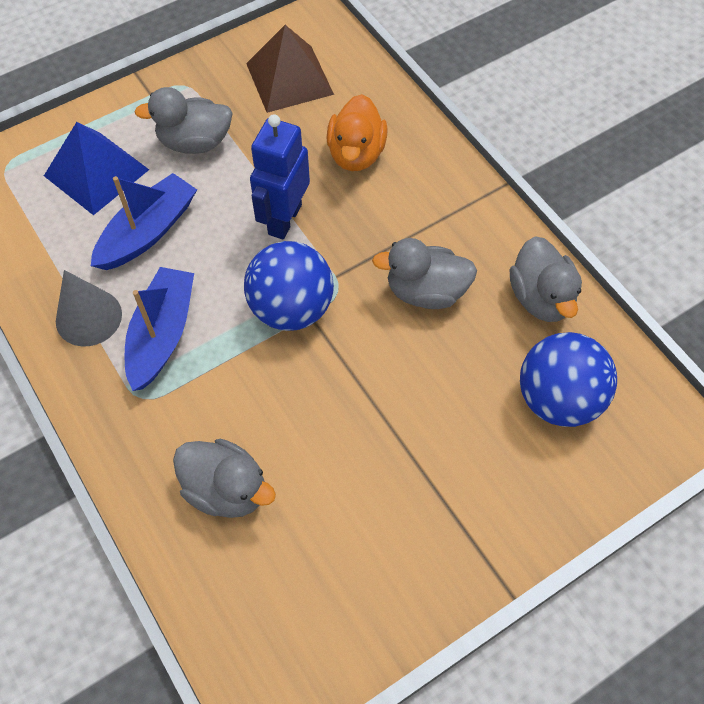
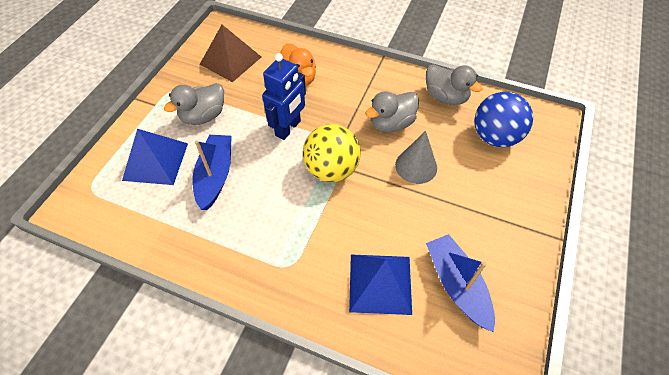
camera: 35 degrees left, 5 degrees down
grey cone [56,270,122,346] -> grey cone moved to [395,131,437,184]
blue boat [125,267,194,391] -> blue boat moved to [426,234,495,332]
grey duck [173,439,276,518] -> blue pyramid [349,254,412,315]
blue ball [244,241,334,331] -> yellow ball [303,124,361,182]
blue robot [250,114,310,239] -> blue robot turned 135 degrees counterclockwise [262,53,306,140]

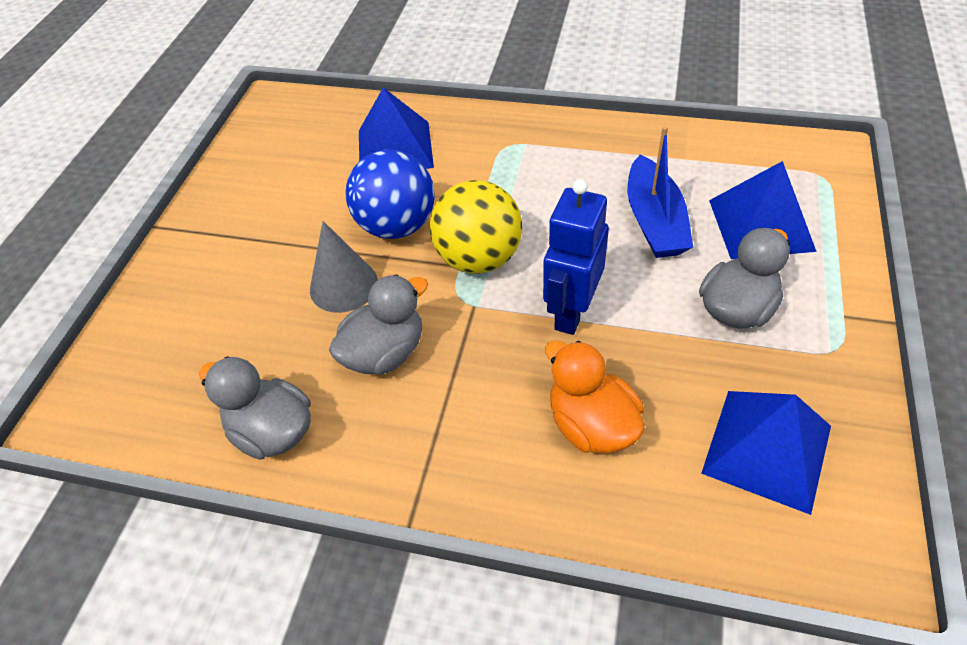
camera: 175 degrees right, 5 degrees down
brown pyramid [200,25,261,82] -> blue pyramid [701,391,831,515]
blue boat [426,234,495,332] -> none
blue ball [474,92,533,147] -> blue ball moved to [346,149,435,239]

